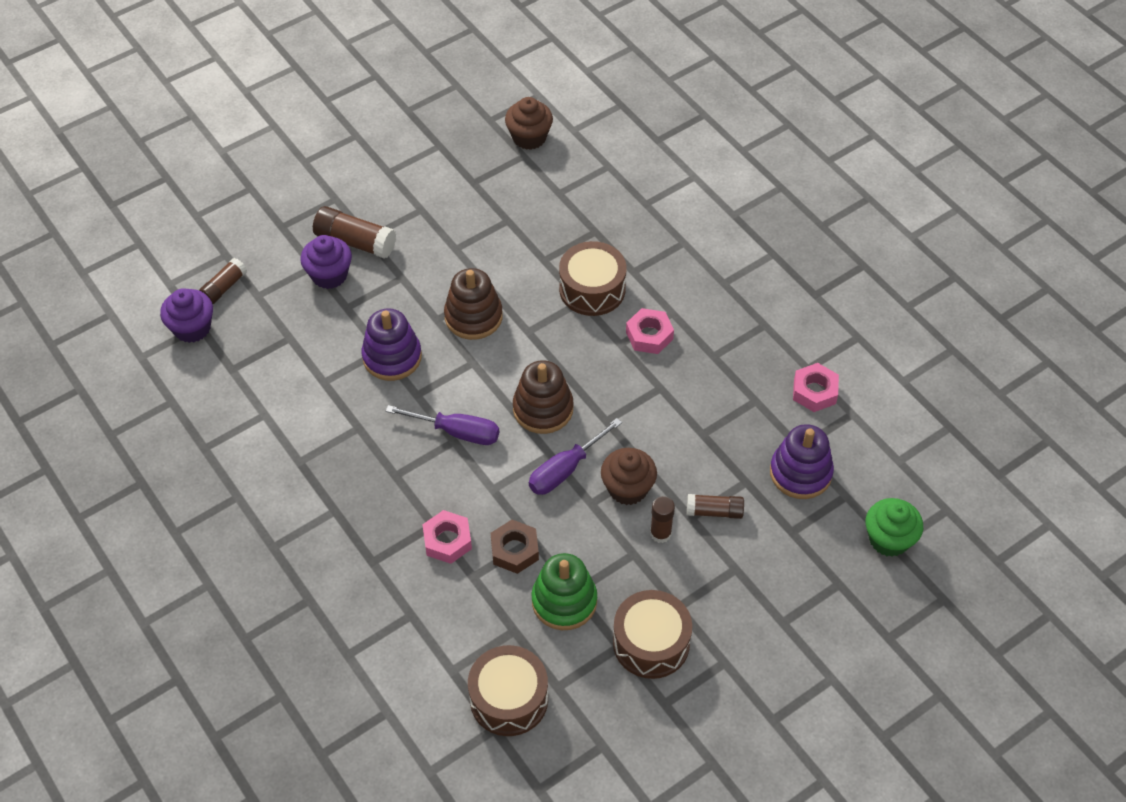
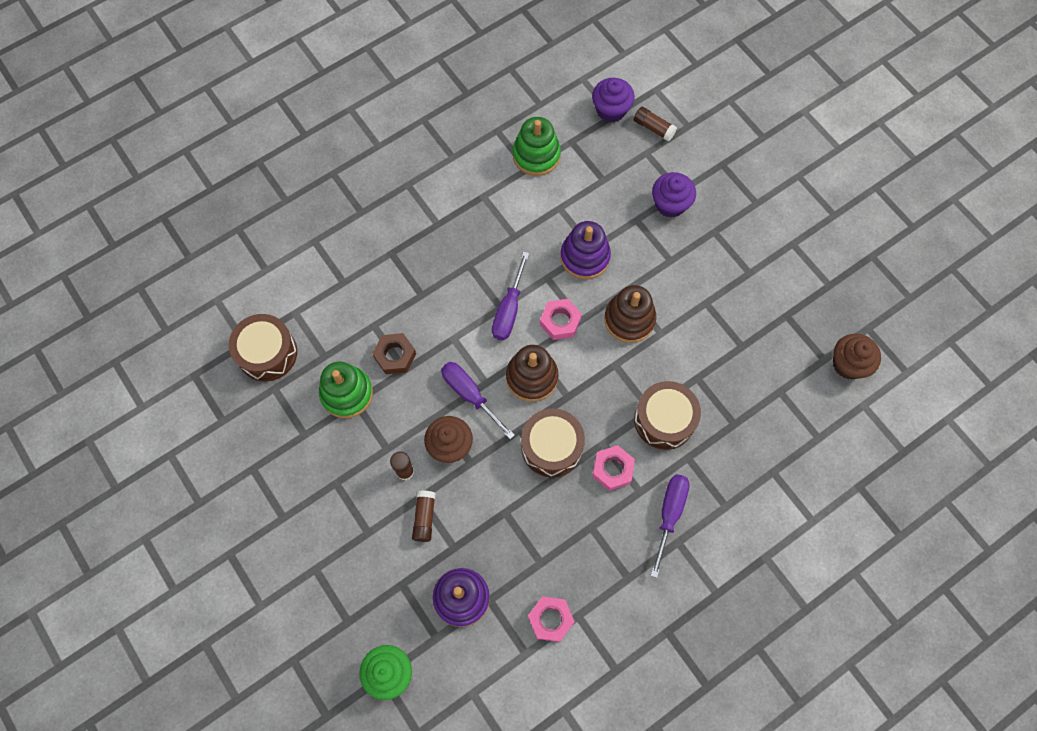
camera: 90 degrees right, 15 degrees up
brown glue stick [313,206,396,259] -> none
pink nut [422,510,472,564] -> pink nut moved to [540,299,582,340]
brown drum [613,590,692,679] -> brown drum moved to [521,408,585,477]
none -> green stacking toy [513,117,561,176]
none -> purple screwdriver [651,474,690,578]

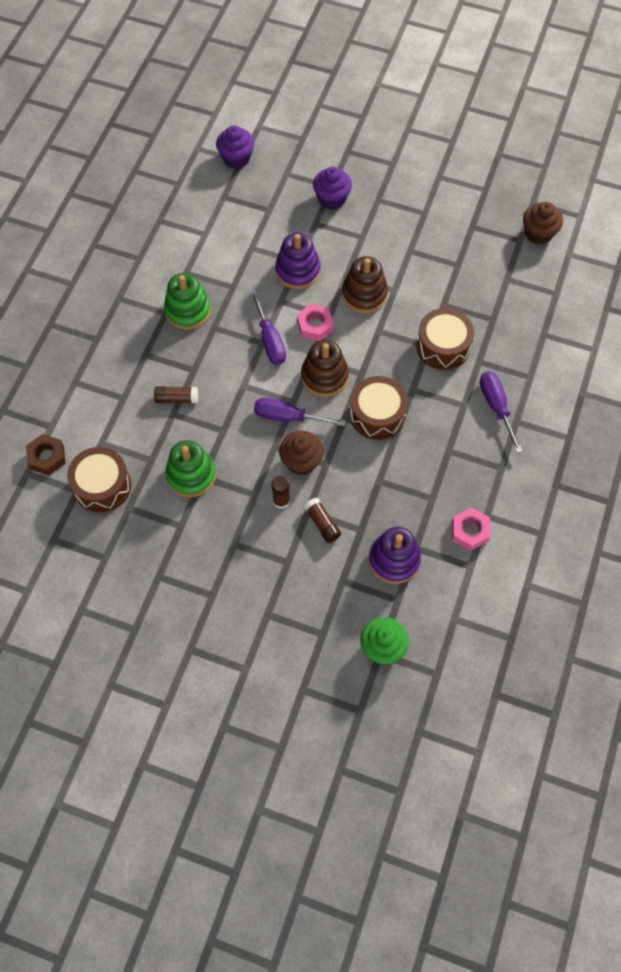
camera: 35 degrees left, 5 degrees down
brown nut [372,333,416,374] -> brown nut moved to [26,434,66,475]
green stacking toy [513,117,561,176] -> green stacking toy moved to [164,273,211,330]
pink nut [592,445,635,491] -> none
brown glue stick [634,107,677,141] -> brown glue stick moved to [154,386,198,403]

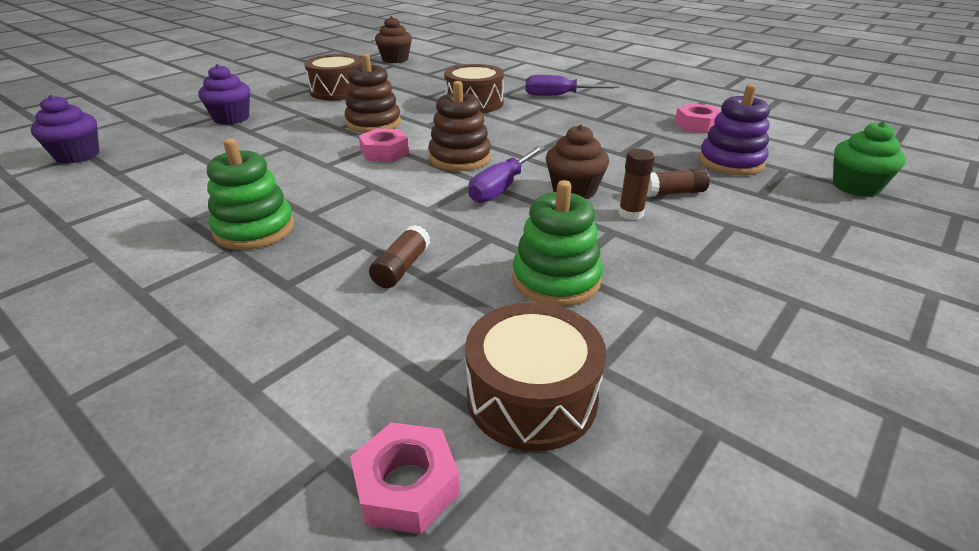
camera: 70 degrees left, 30 degrees down
brown nut [26,434,66,475] -> pink nut [350,422,460,534]
purple screwdriver [250,290,286,365] -> none
purple stacking toy [275,233,321,289] -> none
brown drum [350,376,408,440] -> brown drum moved to [304,54,362,101]

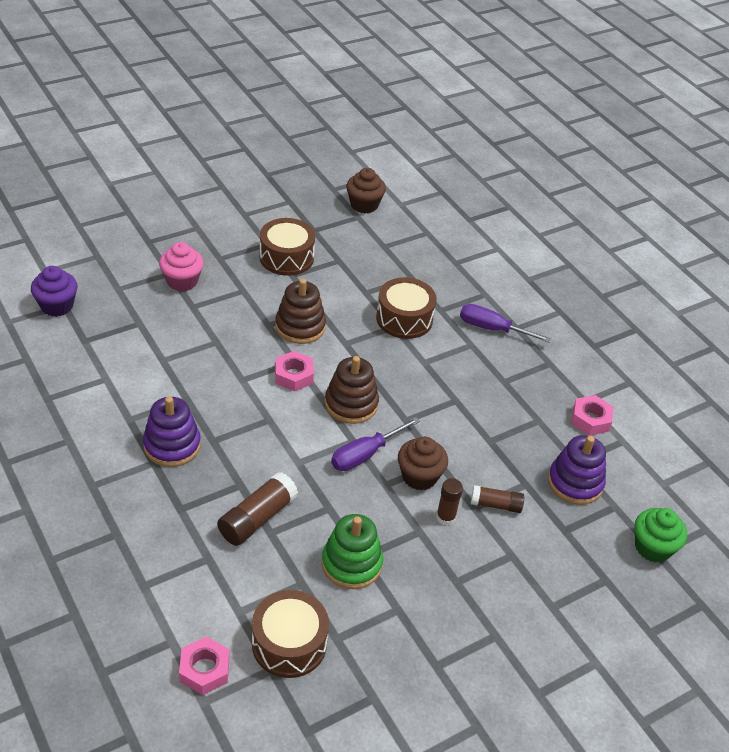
camera: 15 degrees right, 10 degrees up
purple cupcake [198,64,250,125] -> pink cupcake [159,242,204,291]
green stacking toy [207,138,294,250] -> purple stacking toy [143,396,201,467]
brown glue stick [369,225,430,288] -> brown glue stick [217,472,298,546], size x1.59

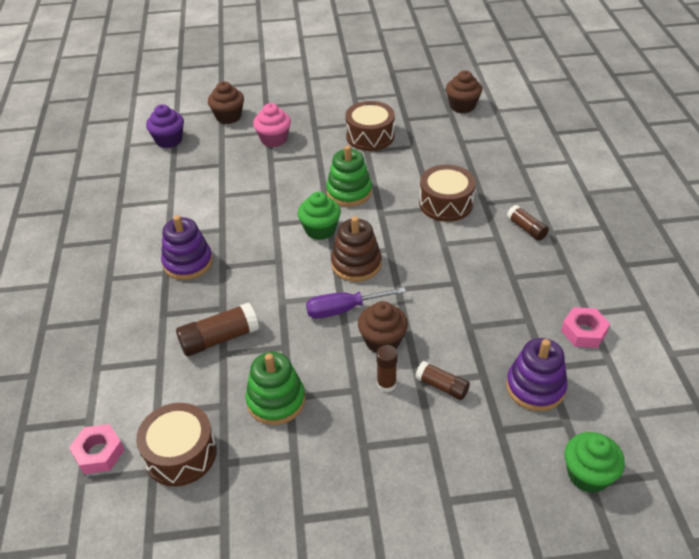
camera: 30 degrees right, 0 degrees up
brown stacking toy [275,279,326,344] -> green stacking toy [326,145,372,207]
pink nut [275,351,314,392] -> green cupcake [298,192,341,240]
purple screwdriver [460,304,552,343] -> brown glue stick [507,205,549,241]
none -> brown cupcake [208,81,244,124]

